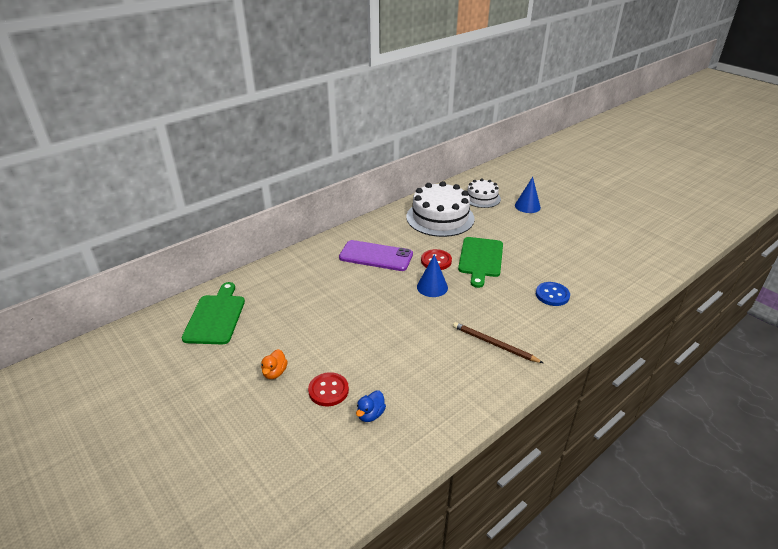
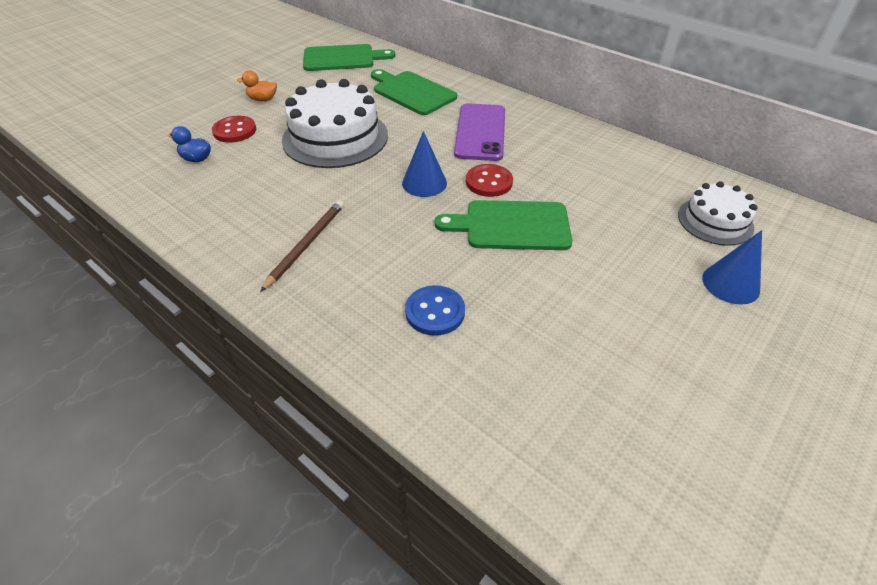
camera: 80 degrees right, 10 degrees up
white cake [406,181,475,237] -> white cake moved to [282,79,388,168]
none -> green cutting board [371,69,457,115]

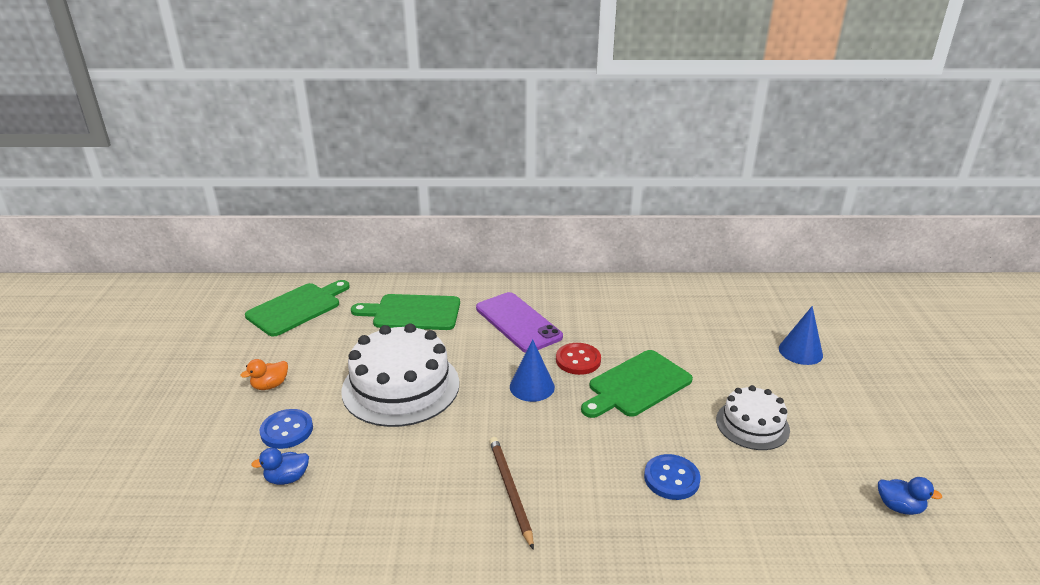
camera: 40 degrees left, 15 degrees down
red button [212,116,256,143] -> blue button [260,409,313,449]
white cake [678,181,758,246] -> white cake moved to [716,385,790,450]
none -> blue duck [878,477,942,515]

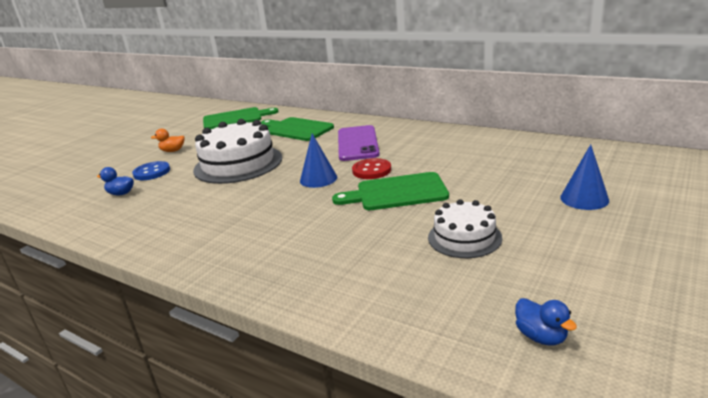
camera: 35 degrees right, 5 degrees down
brown pencil [489,437,534,550] -> none
blue button [644,454,701,500] -> none

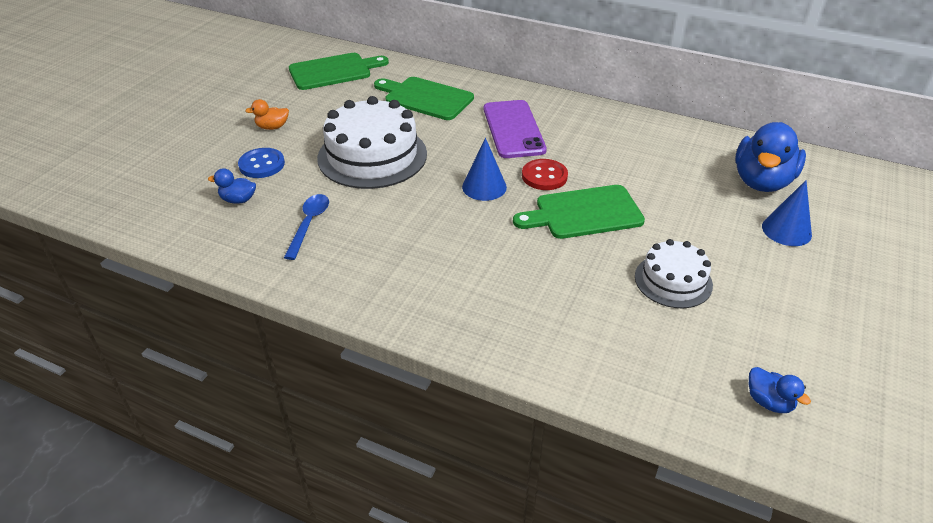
camera: 10 degrees left, 15 degrees up
none -> blue spoon [284,194,329,260]
none -> blue duck [735,122,806,192]

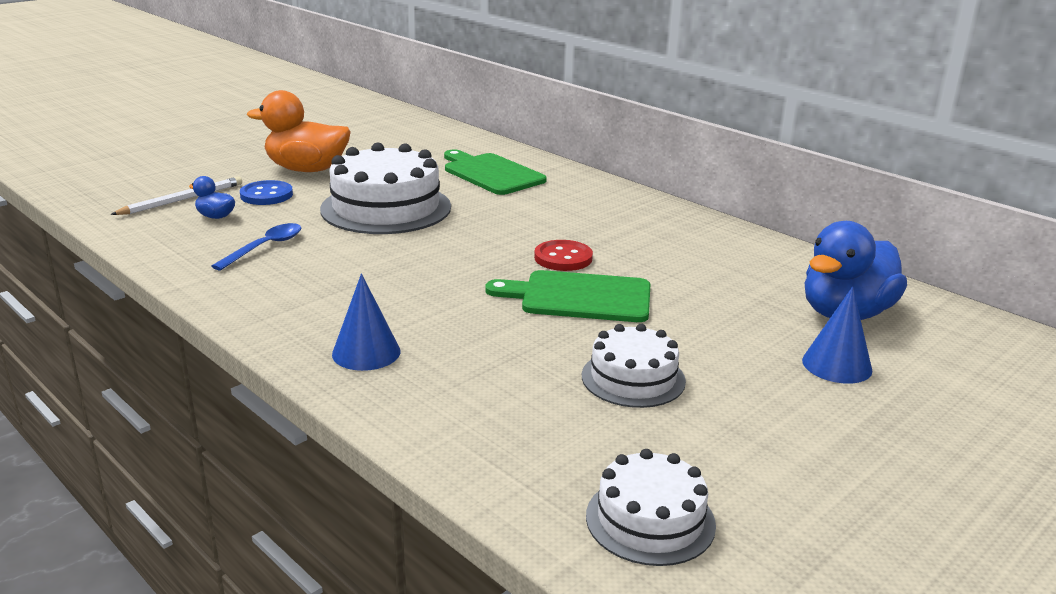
camera: 20 degrees right, 15 degrees down
orange duck [245,99,289,130] -> orange duck [247,90,351,172], size x2.19
green cutting board [289,53,389,90] -> none
blue cone [462,138,507,201] -> blue cone moved to [332,274,400,371]
purple phone [484,100,547,158] -> none
blue duck [749,367,811,413] -> white cake [586,449,716,566]
none -> white pencil [110,176,242,215]

